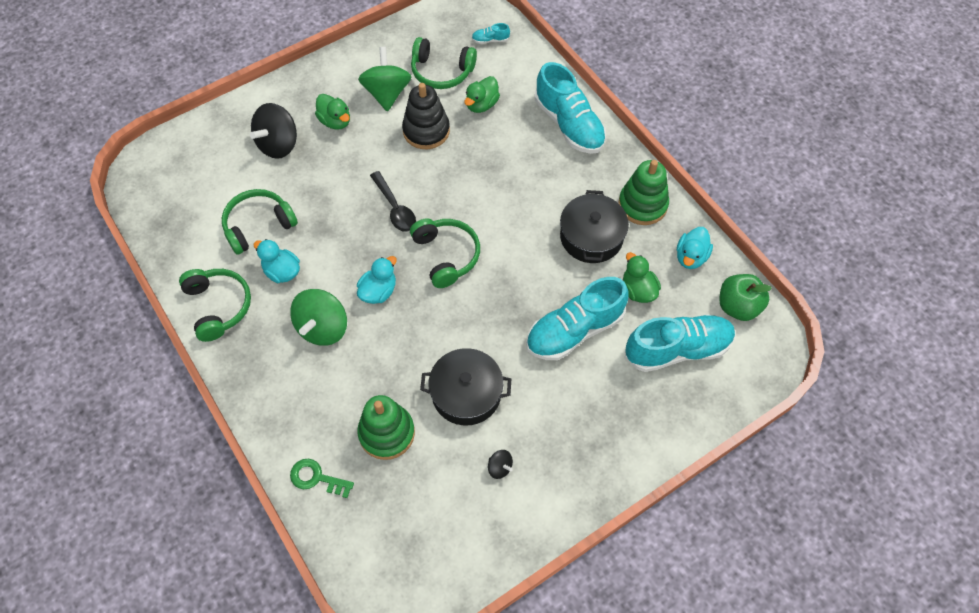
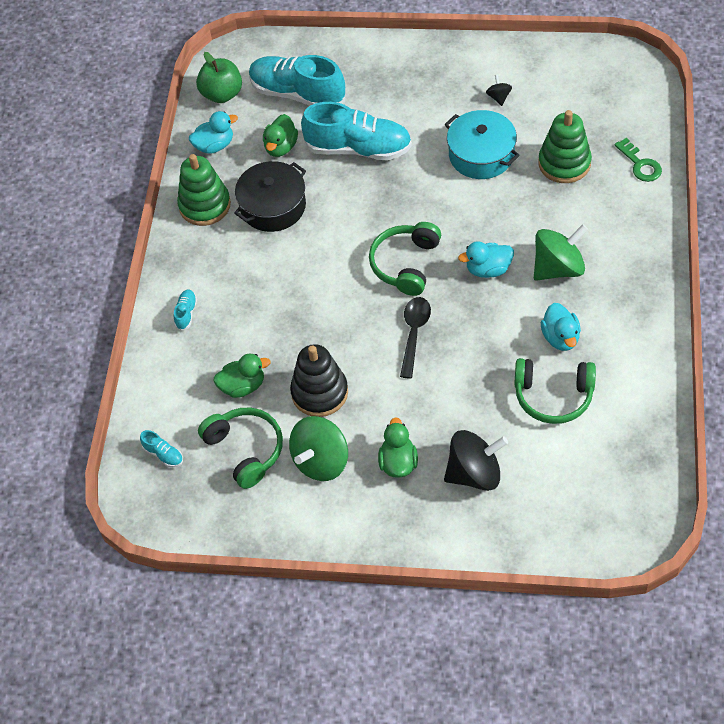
camera: 135 degrees left, 5 degrees down
green headphones [179,269,251,342] -> none
black pot [420,348,511,425] -> turquoise pot [444,110,520,179]
turquoise shoe [535,62,606,154] -> turquoise shoe [174,289,197,331], size x0.40

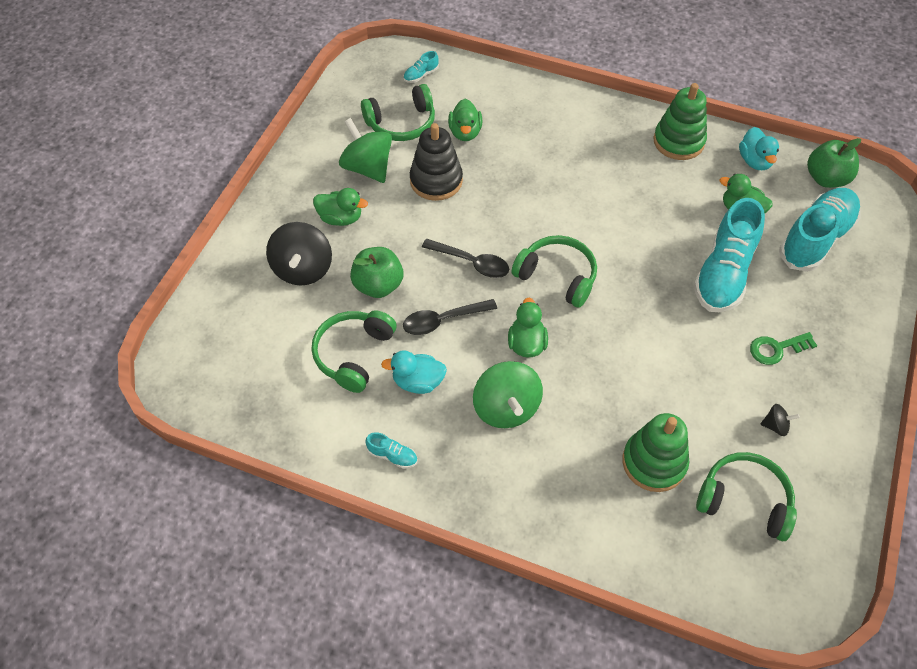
camera: 100 degrees right, 0 degrees up
turquoise shoe [174,289,197,331] -> turquoise shoe moved to [365,432,418,469]
black pot [234,161,306,232] -> none
turquoise pot [444,110,520,179] -> none
turquoise duck [458,241,514,278] -> green duck [508,298,548,357]
green key [614,138,662,182] -> green key moved to [750,332,817,365]
none -> green apple [350,247,403,298]
none -> black spoon [403,299,497,335]
none -> green headphones [696,452,797,541]

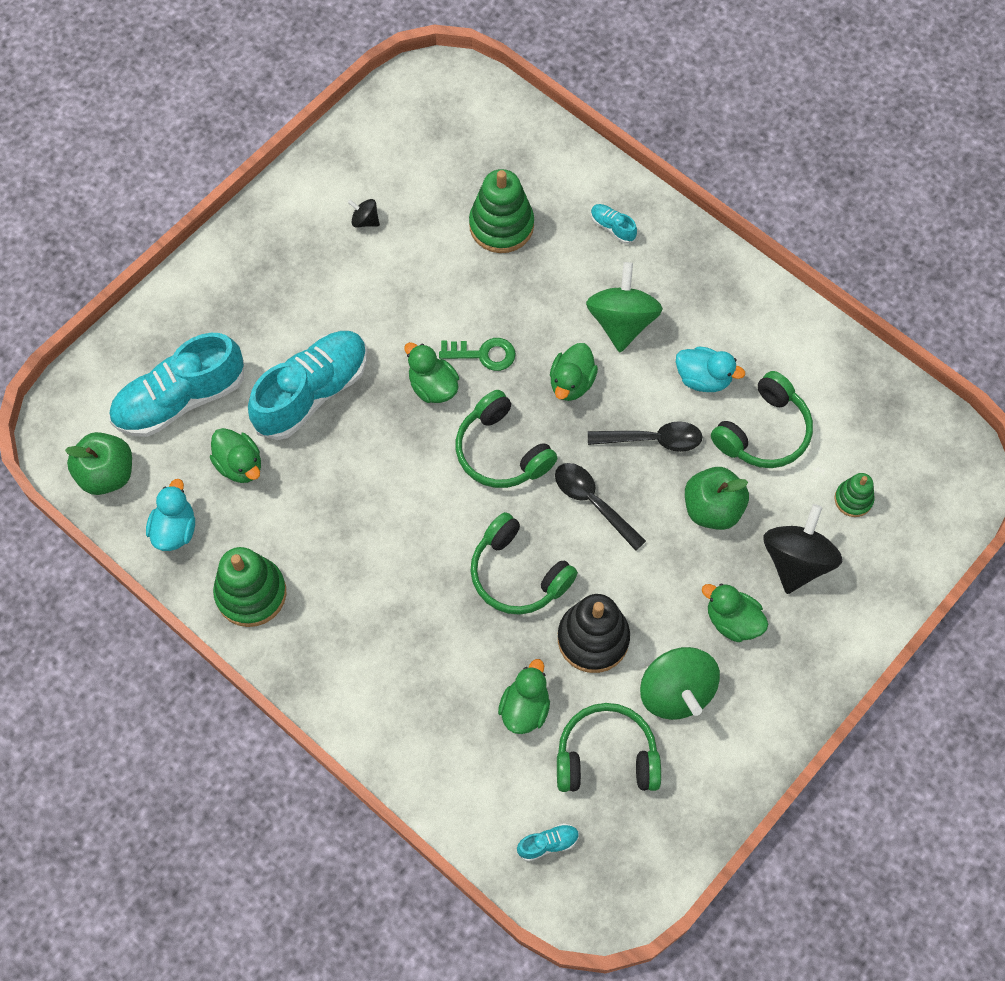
camera: 160 degrees left, 10 degrees up
turquoise shoe [365,432,418,469] -> turquoise shoe moved to [591,204,637,244]
green headphones [696,452,797,541] -> green headphones moved to [470,512,578,615]
green key [750,332,817,365] -> green key moved to [439,338,516,371]
none -> green duck [404,342,459,403]
none -> green stacking toy [834,473,874,517]

